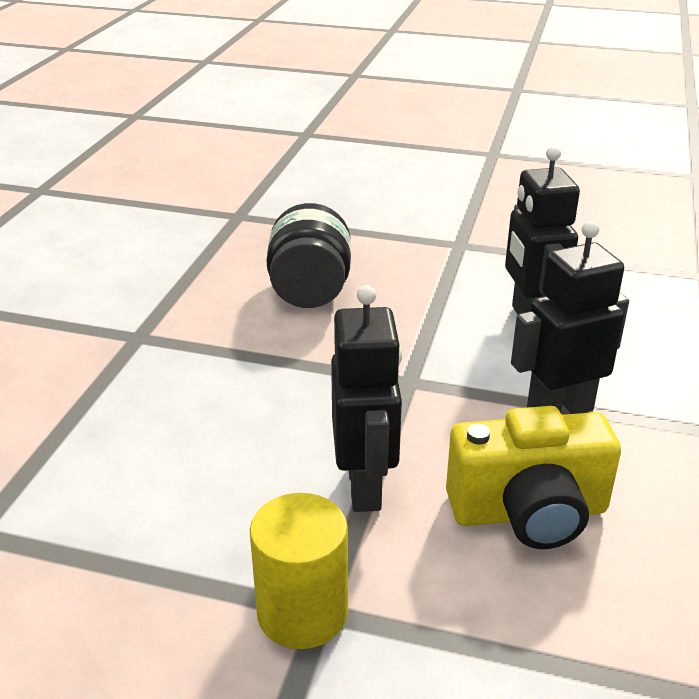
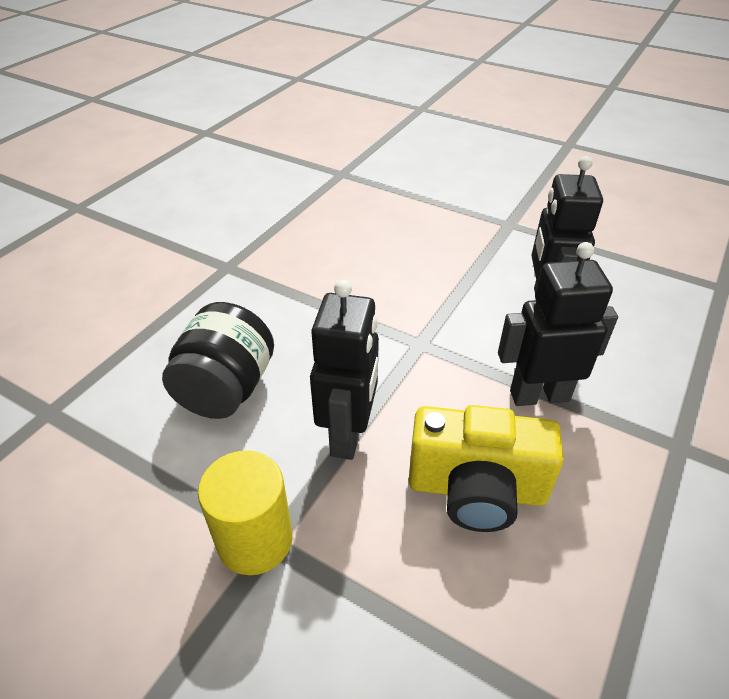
camera: 15 degrees right, 10 degrees up
black jar [266,203,351,308] -> black jar moved to [162,302,274,419]

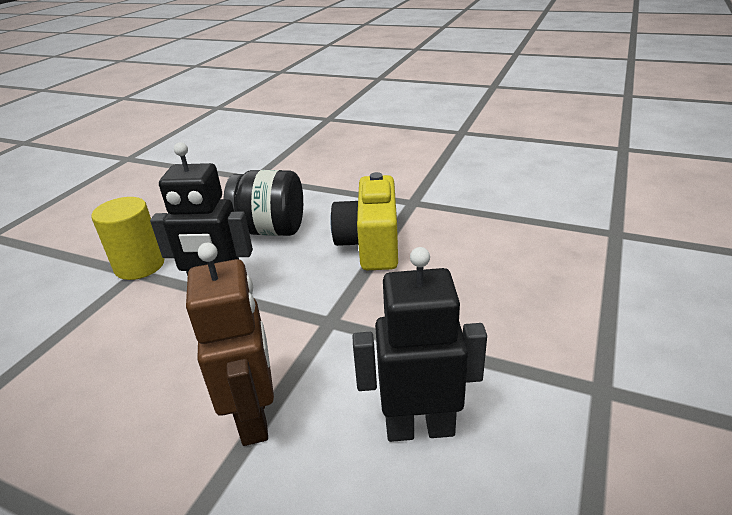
camera: 85 degrees right, 10 degrees down
yellow camera [408,405,564,532] -> yellow camera moved to [330,172,398,270]
black robot [498,242,618,406] -> brown robot [186,243,274,446]

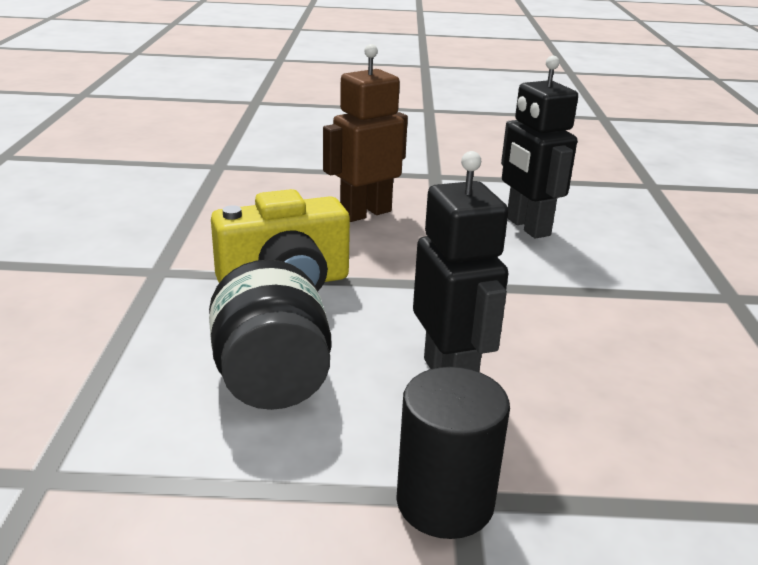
camera: 115 degrees left, 5 degrees down
yellow cylinder [91,197,164,280] -> black cylinder [396,367,510,539]
brown robot [186,243,274,446] -> brown robot moved to [323,44,408,222]

